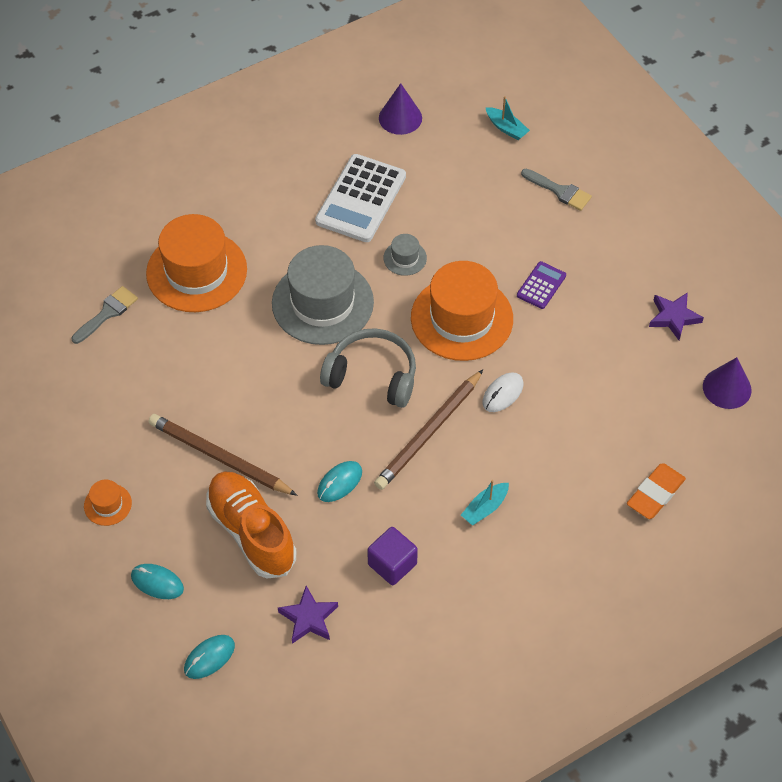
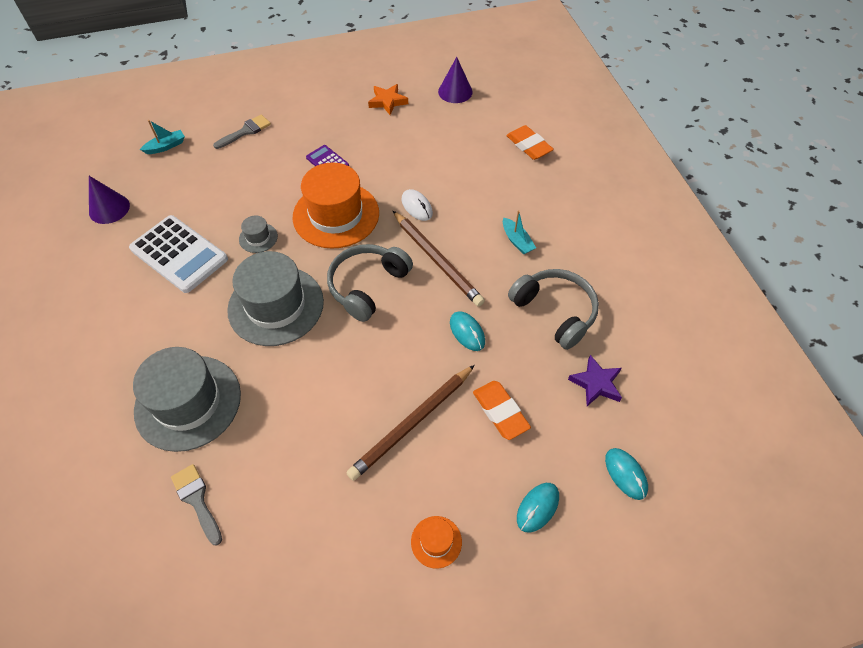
camera: 75 degrees left, 0 degrees up
orange hat [146,214,247,312] -> grey hat [133,347,241,452]
orange shoe [206,471,296,578] -> orange eraser [473,381,531,440]
purple cube [367,527,418,585] -> grey headphones [508,269,599,350]
purple star [649,292,704,340] -> orange star [368,84,408,115]

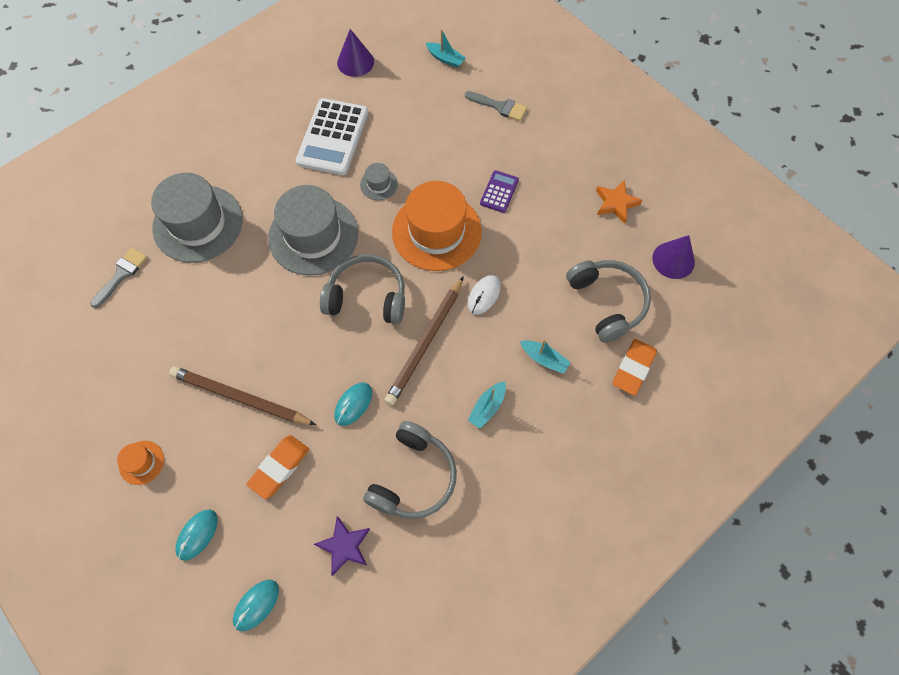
camera: 65 degrees right, 10 degrees up
turquoise mouse [517,483,559,533] -> turquoise mouse turned 75 degrees counterclockwise [175,510,217,561]
none -> turquoise boat [520,340,571,374]
none -> grey headphones [566,260,651,343]

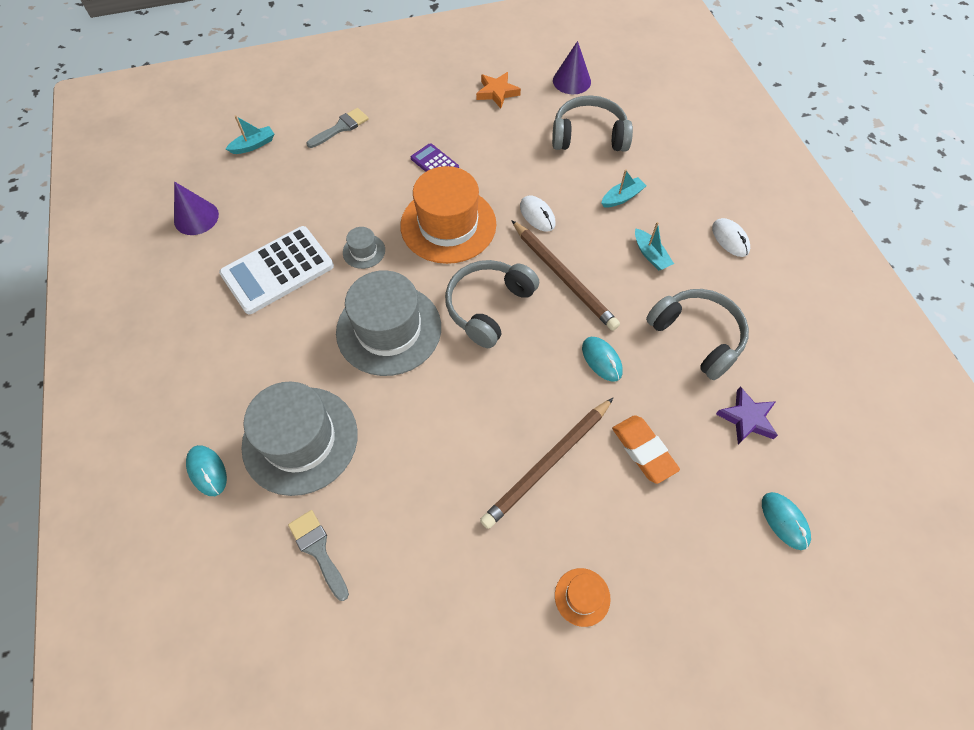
camera: 65 degrees left, 5 degrees down
turquoise mouse [175,510,217,561] -> turquoise mouse moved to [186,445,227,496]
white calculator [296,98,368,175] -> white calculator turned 105 degrees clockwise [219,226,334,314]
orange eraser [612,339,657,396] -> none
none -> white mouse [712,218,750,257]

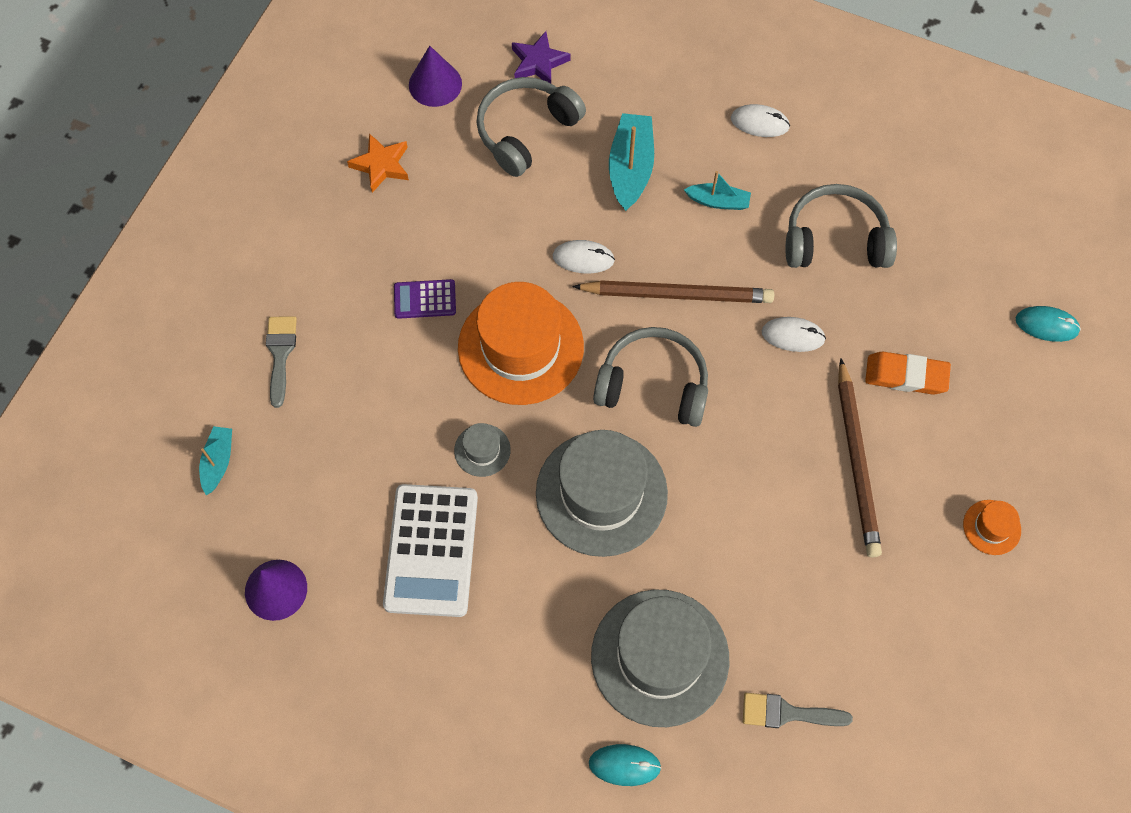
camera: 50 degrees left, 5 degrees up
grey headphones [445,260,539,348] -> grey headphones turned 120 degrees clockwise [593,327,708,427]
turquoise mouse [582,337,623,382] -> white mouse [762,317,826,352]
turquoise boat [602,169,647,207] -> turquoise boat [609,113,654,211], size x1.69
purple star [716,386,778,444] -> purple star moved to [512,31,571,83]

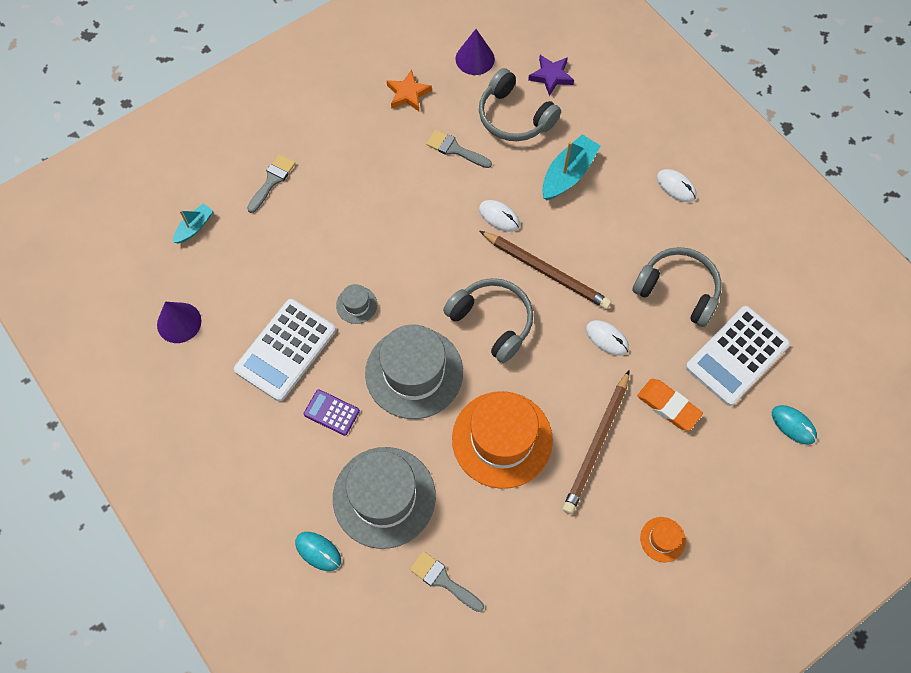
camera: 30 degrees right, 0 degrees up
purple calculator [394,279,456,319] -> purple calculator moved to [303,389,360,436]
orange hat [458,282,584,405] -> orange hat moved to [452,391,553,489]
grey headphones [476,77,586,177] -> grey headphones turned 120 degrees counterclockwise [479,68,561,141]
turquoise boat [684,171,751,210] -> none
none -> grey brush [426,130,492,168]
none -> white calculator [686,306,790,406]

